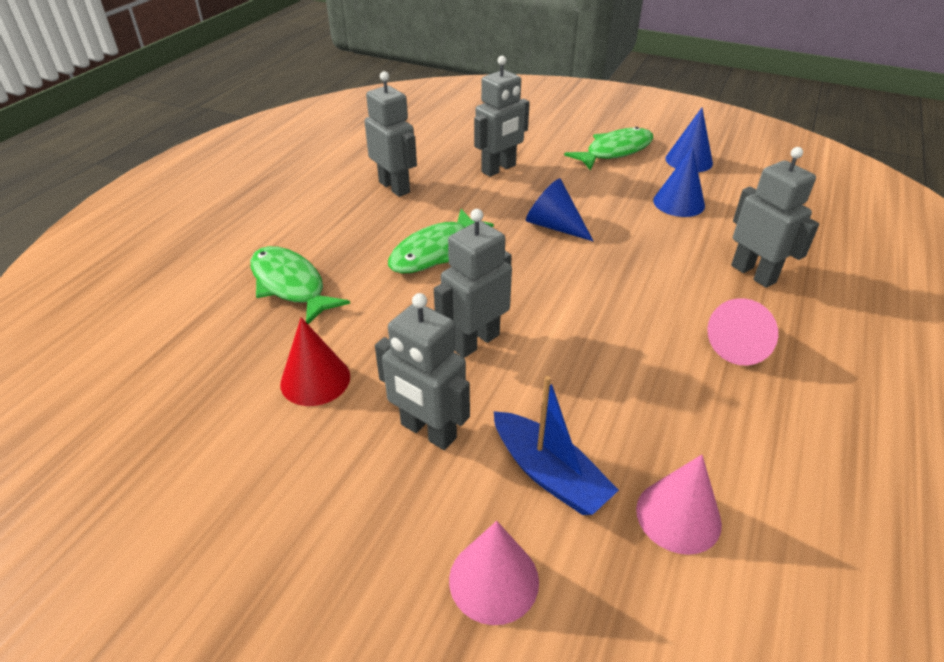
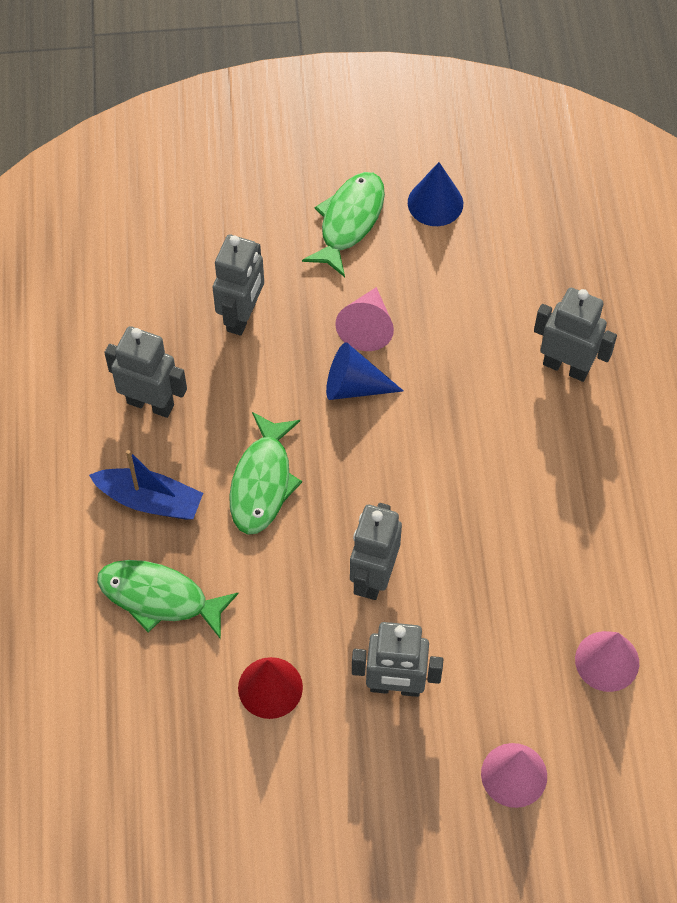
camera: 30 degrees left, 20 degrees up
blue boat [494,376,619,515] -> blue boat moved to [89,450,203,520]
blue cone [653,147,705,217] -> none
pink cone [707,298,778,366] -> pink cone moved to [335,287,394,351]

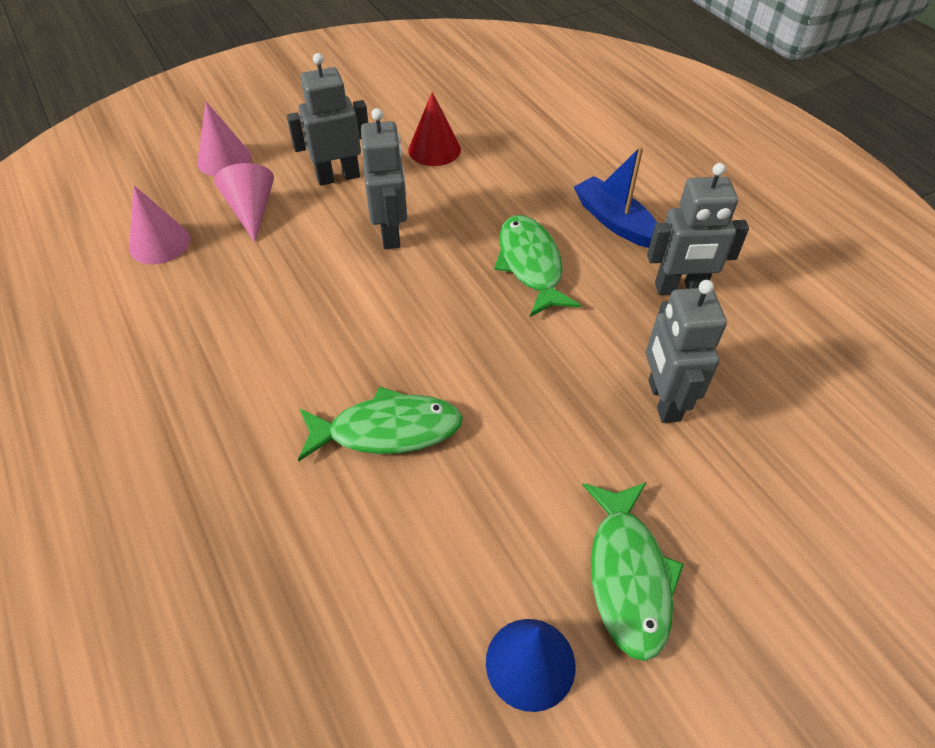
camera: 155 degrees right, 10 degrees down
blue boat [89,450,203,520] -> blue boat turned 60 degrees clockwise [574,146,657,248]
green fish [97,560,239,639] -> green fish moved to [298,386,463,461]
blue cone [326,342,404,400] -> none
pink cone [335,287,394,351] -> pink cone moved to [214,163,274,242]
grey robot [534,288,617,382] -> none

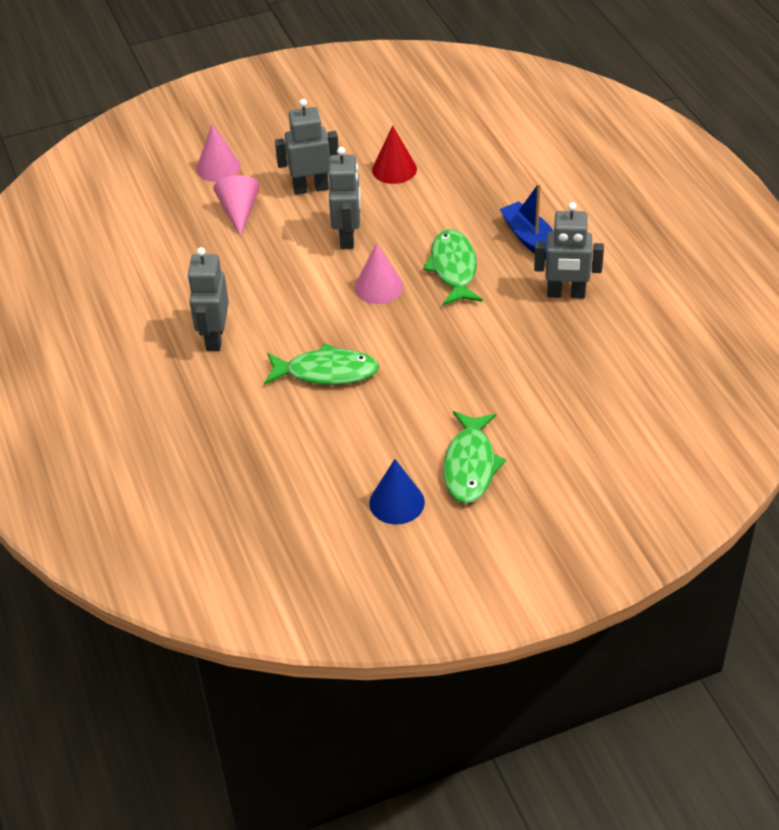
camera: 10 degrees right, 5 degrees down
pink cone [129,185,190,264] -> pink cone moved to [355,243,403,304]
grey robot [646,280,727,423] -> grey robot moved to [187,247,229,351]

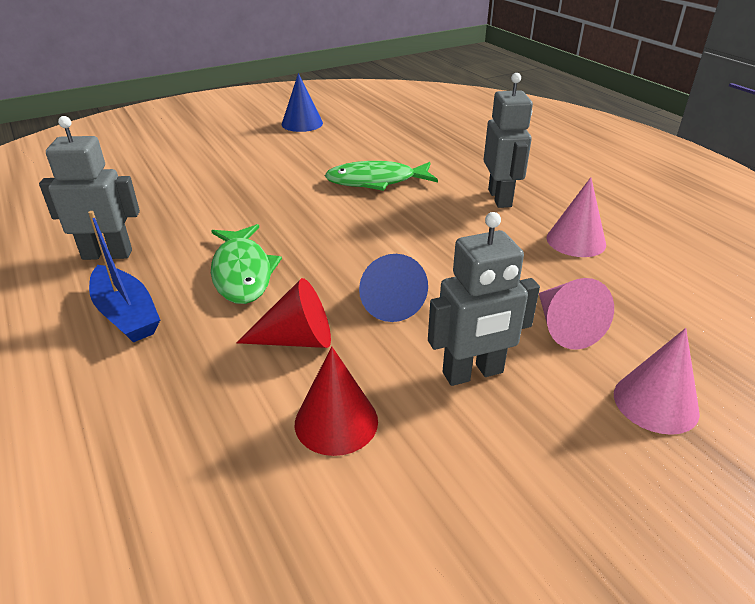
camera: 170 degrees right, 10 degrees down
grey robot [329,147,361,249] -> blue cone [359,254,428,322]
pink cone [355,243,403,304] -> pink cone moved to [546,177,606,257]
green fish [444,411,506,503] -> none
none -> red cone [236,278,331,348]

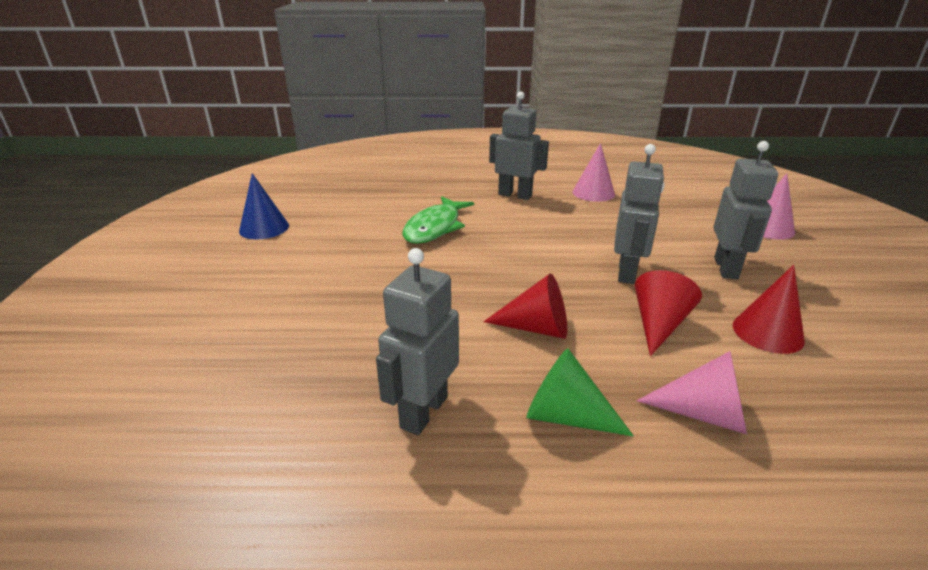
camera: 60 degrees left, 5 degrees down
blue boat [88,211,160,343] -> green cone [526,349,634,437]
green fish [211,224,282,304] -> red cone [483,273,567,339]
blue cone [359,254,428,322] -> grey robot [614,144,665,284]
pink cone [539,278,614,350] -> pink cone moved to [637,351,747,435]

